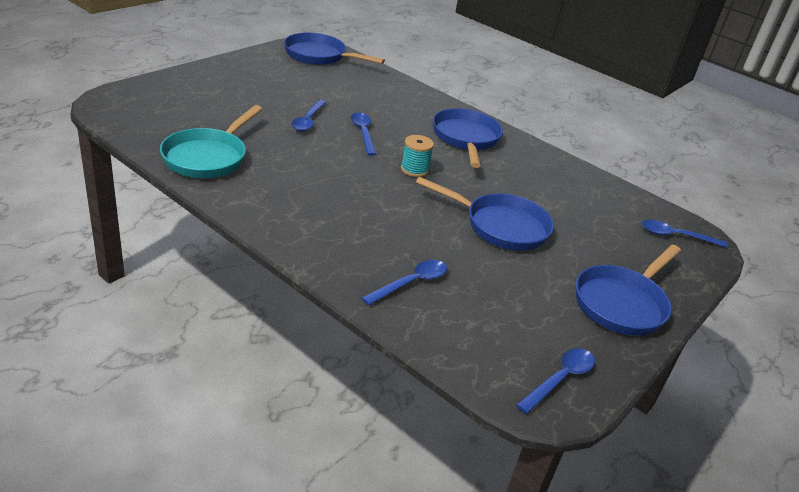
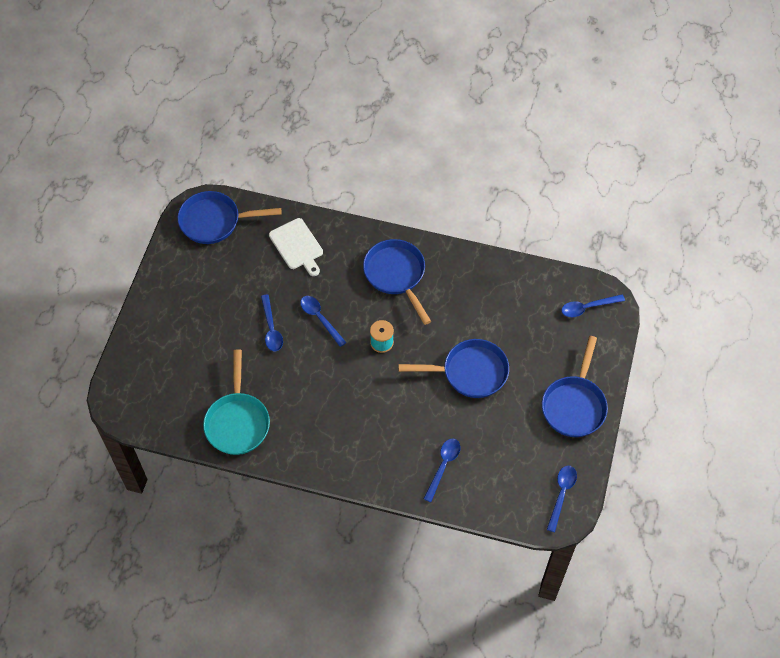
camera: 20 degrees left, 25 degrees up
none -> white cutting board [269,218,323,276]

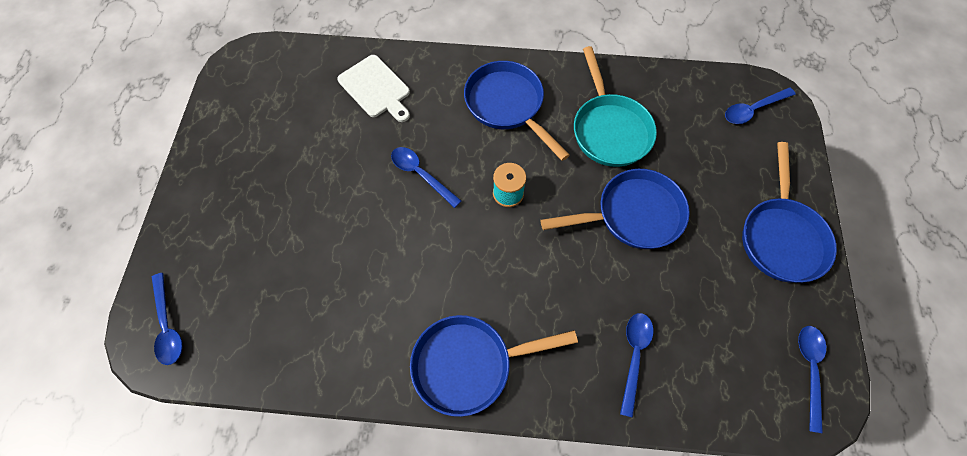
camera: 10 degrees left, 5 degrees up
blue pan [177,191,281,244] -> blue pan moved to [410,315,578,417]
turquoise pan [203,349,270,455] -> turquoise pan moved to [574,46,657,167]
blue spoon [261,295,283,351] -> blue spoon moved to [152,273,182,365]

